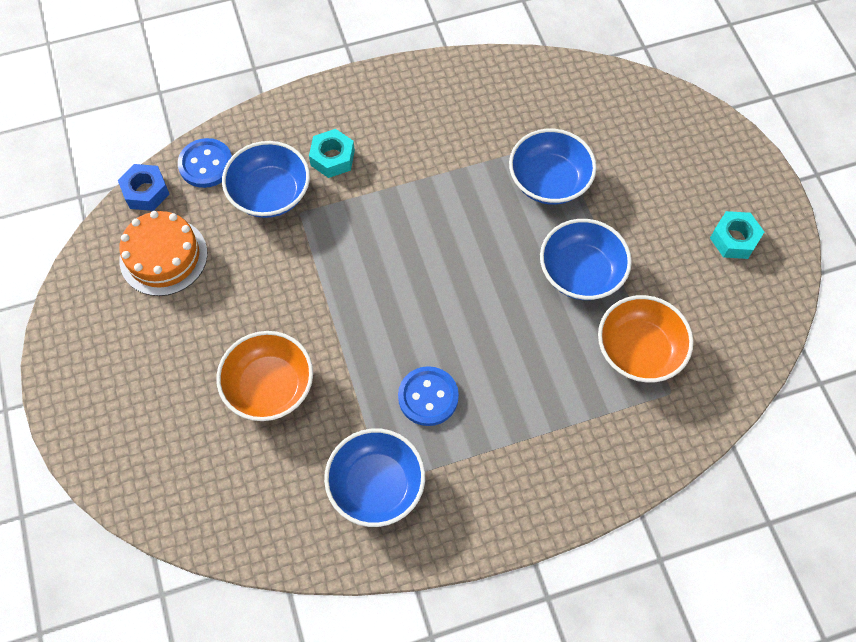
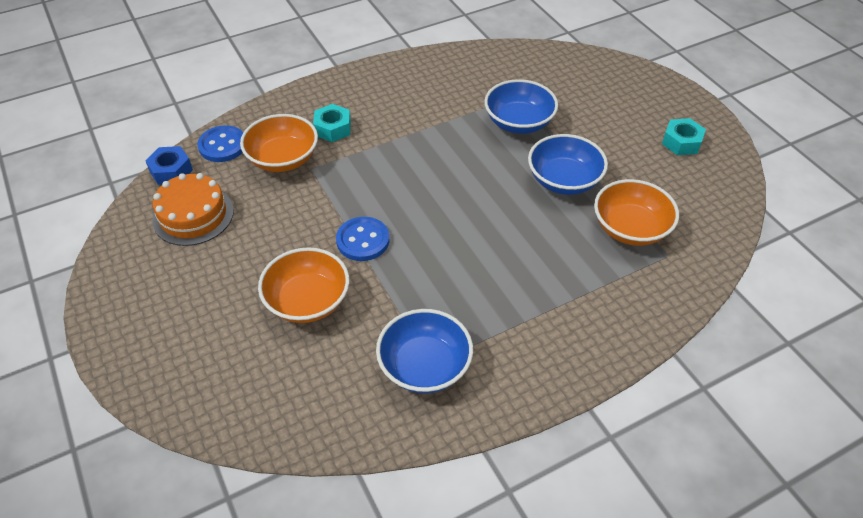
camera: 10 degrees left, 15 degrees down
blue bowl [222,141,310,218] -> orange bowl [240,114,318,172]
blue button [398,366,459,426] -> blue button moved to [336,217,389,261]

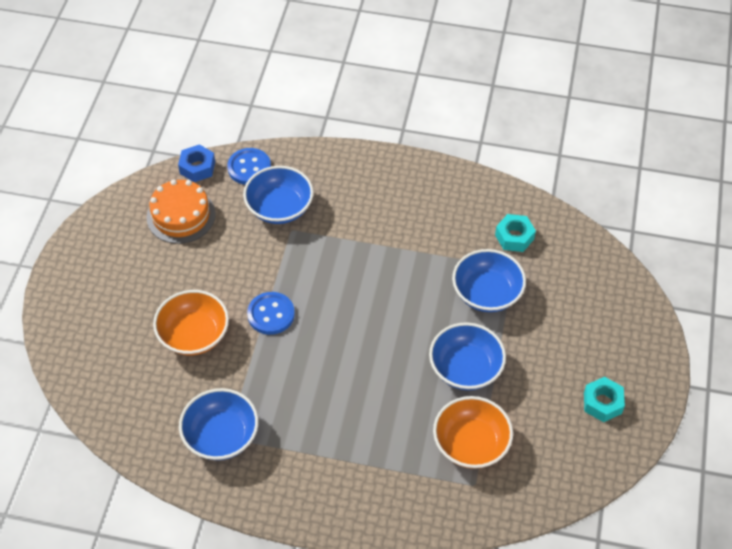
camera: 40 degrees right, 5 degrees up
orange bowl [240,114,318,172] -> blue bowl [243,166,314,224]
turquoise nut [313,104,351,142] -> turquoise nut moved to [495,214,536,252]

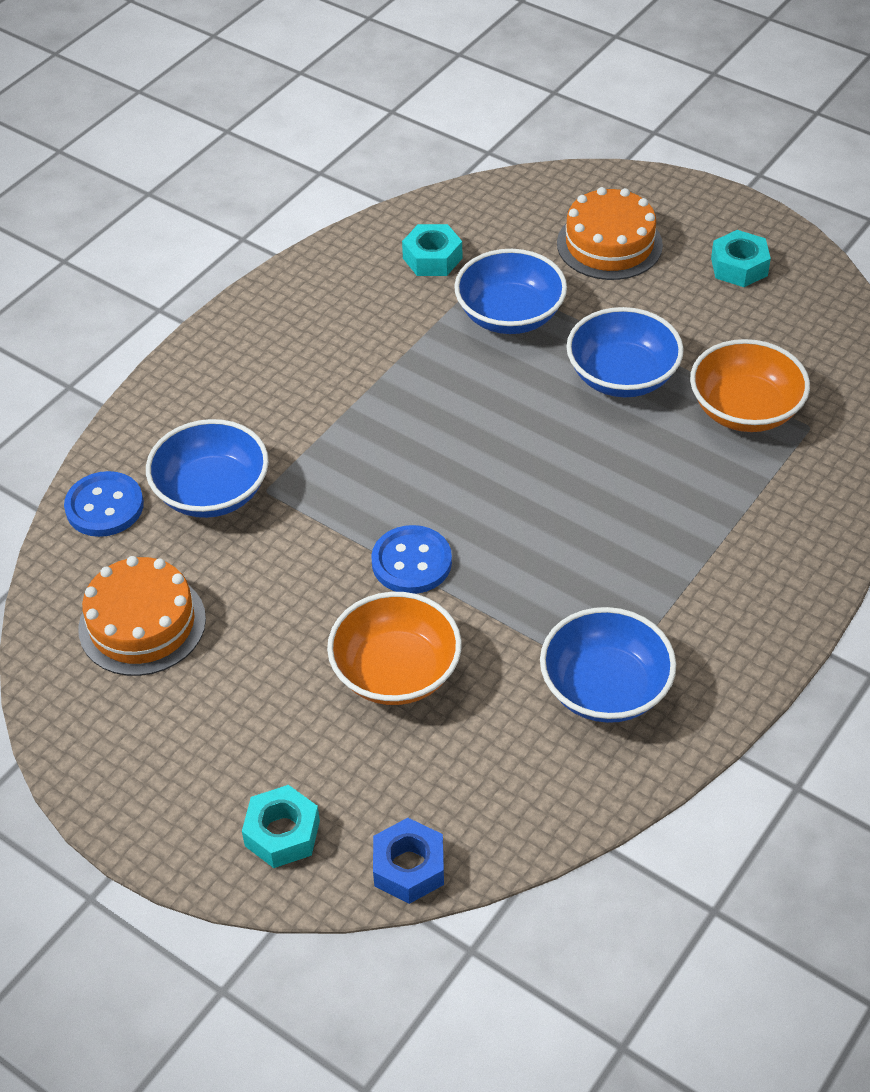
camera: 65 degrees left, 5 degrees down
blue nut [178,144,215,182] -> blue nut moved to [373,818,444,904]
none -> turquoise nut [242,785,320,868]
none -> orange cake [557,187,663,280]

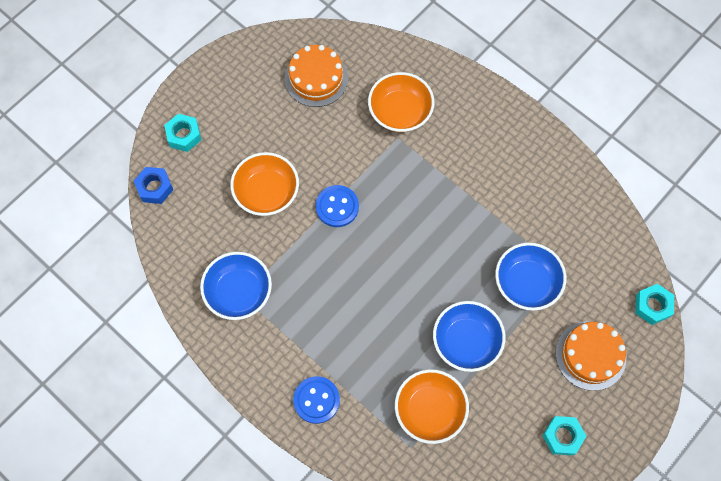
camera: 95 degrees right, 20 degrees up
blue button [64,471,144,537] -> blue button moved to [293,376,340,424]
blue bowl [146,419,269,518] -> orange bowl [368,72,435,132]
turquoise nut [402,224,462,276] -> turquoise nut moved to [635,284,674,325]

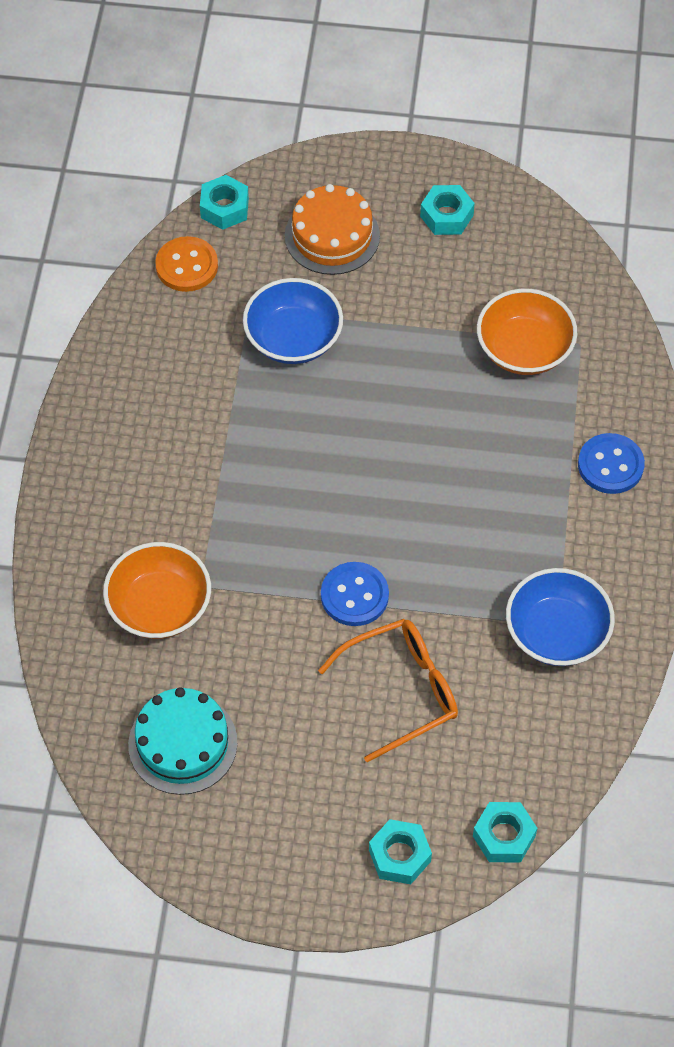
camera: 125 degrees left, 10 degrees down
blue nut [134,167,173,204] -> turquoise nut [473,802,537,863]
orange bowl [230,152,299,216] -> orange glasses [318,619,458,762]
orange cake [285,45,348,107] -> turquoise cake [128,688,237,795]
blue bowl [433,301,506,372] -> none
none -> orange button [155,236,218,292]

